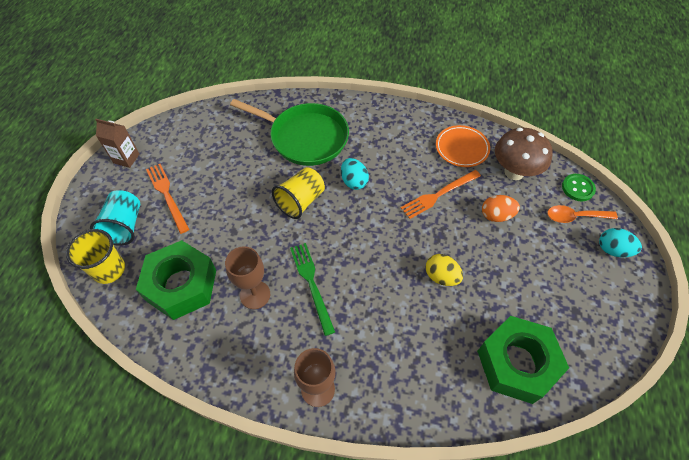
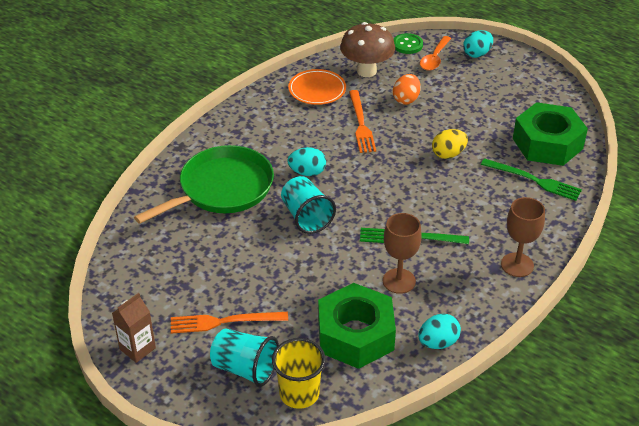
camera: 65 degrees left, 15 degrees down
yellow cup [272,167,325,219] -> turquoise cup [281,176,336,234]
none -> turquoise egg [418,314,461,349]
none -> green fork [481,158,582,201]

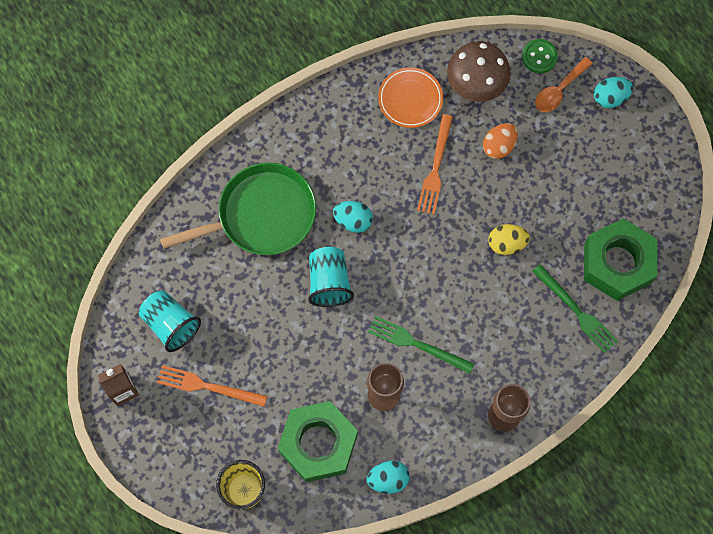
camera: 20 degrees right, 30 degrees up
turquoise cup [210,328,279,387] -> turquoise cup moved to [139,290,201,352]

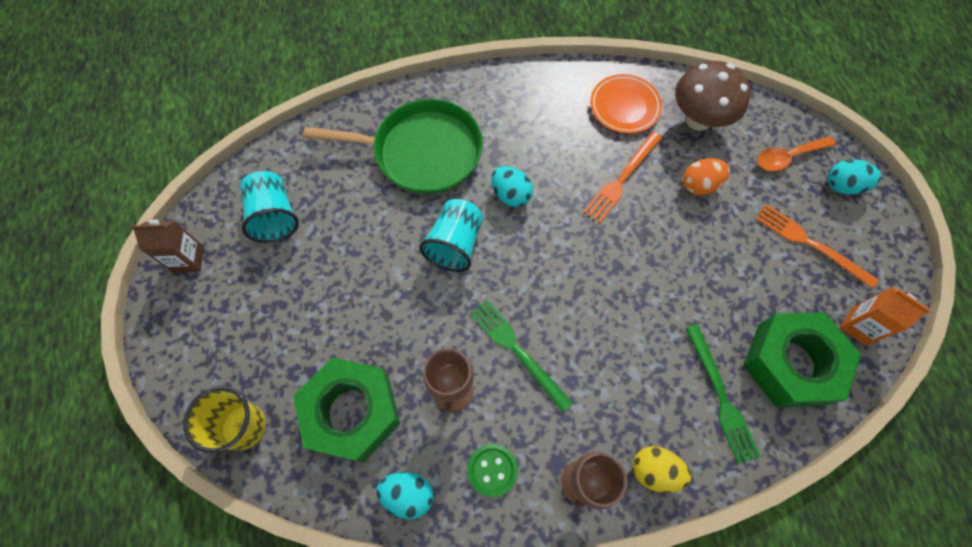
camera: 25 degrees right, 5 degrees down
orange fork [157,365,267,407] -> orange fork moved to [755,204,878,289]
yellow egg [488,224,530,255] -> yellow egg moved to [632,446,691,493]
green button [522,39,558,73] -> green button moved to [467,444,518,497]
none -> orange carton [840,286,931,345]

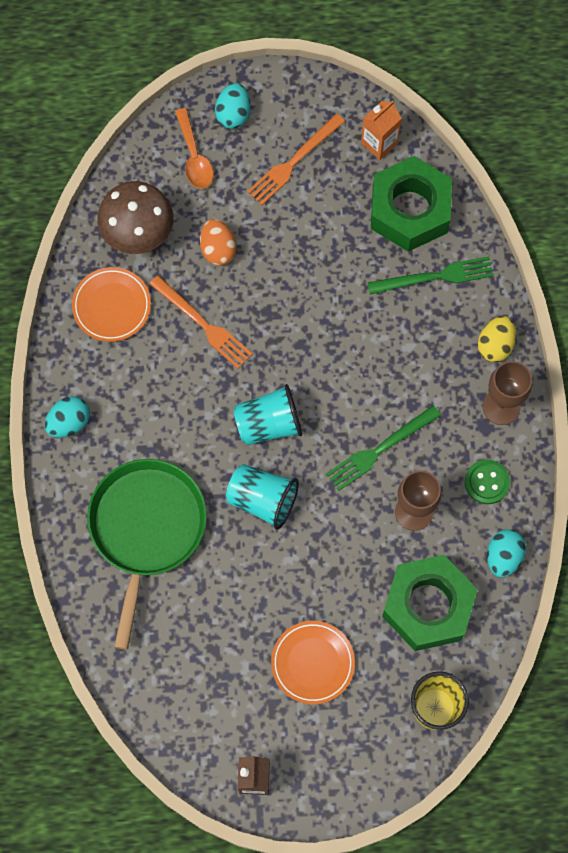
camera: 85 degrees left, 5 degrees up
turquoise cup [240,171,299,243] -> turquoise cup moved to [233,384,302,445]
turquoise egg [491,166,533,207] -> turquoise egg moved to [44,396,90,438]
none -> orange plate [271,621,355,704]

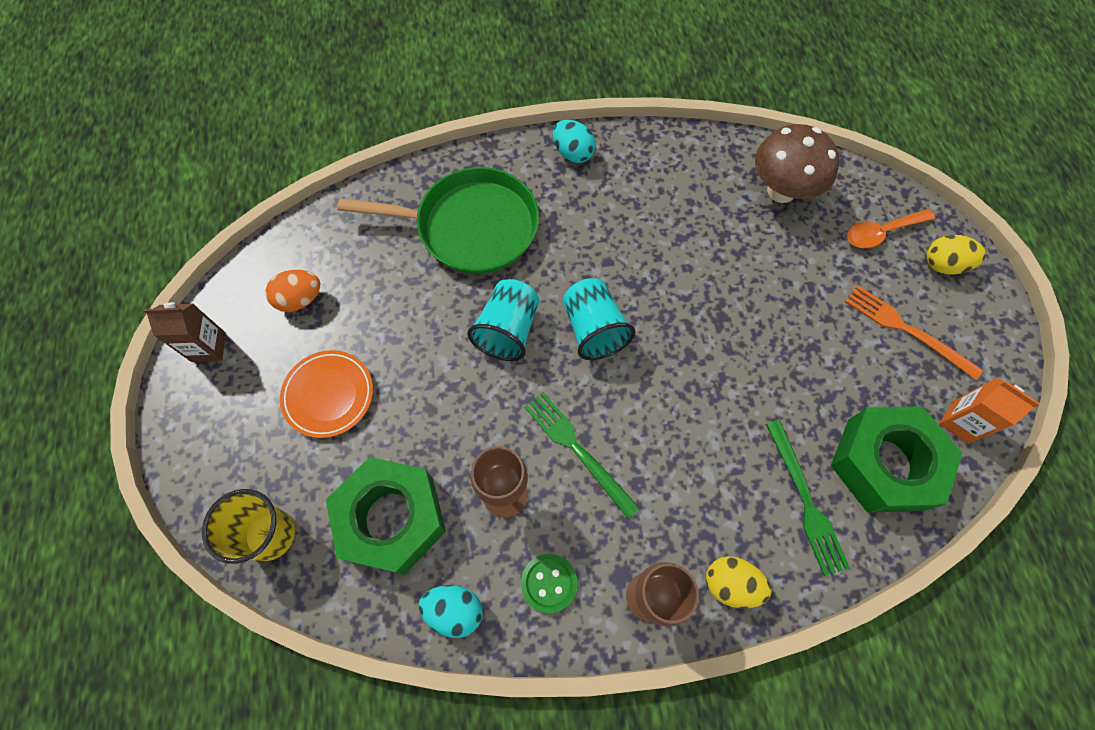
camera: 85 degrees right, 5 degrees down
orange plate [72,267,151,342] -> none
orange fork [150,275,252,369] -> none
orange egg [200,219,236,266] -> orange egg moved to [266,270,320,312]
turquoise egg [215,83,250,129] -> yellow egg [926,235,986,275]

